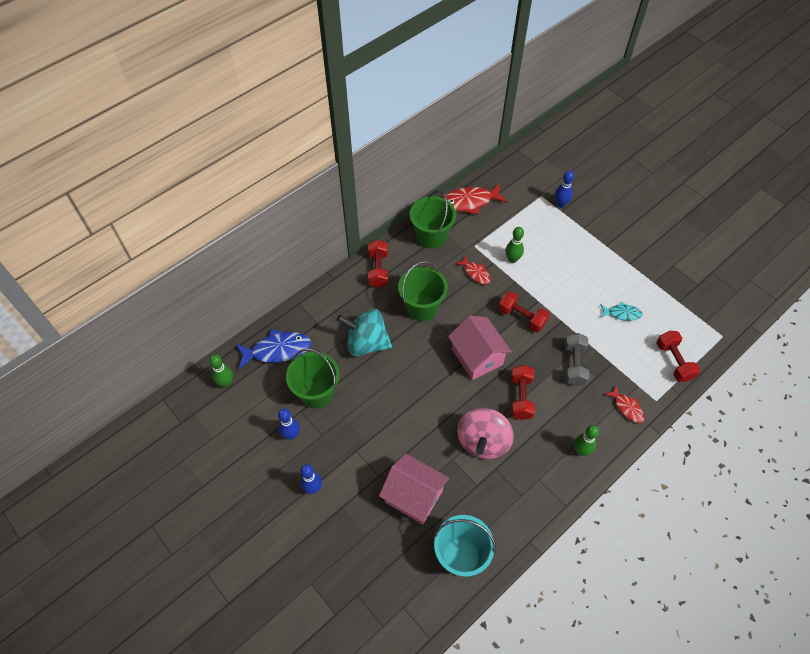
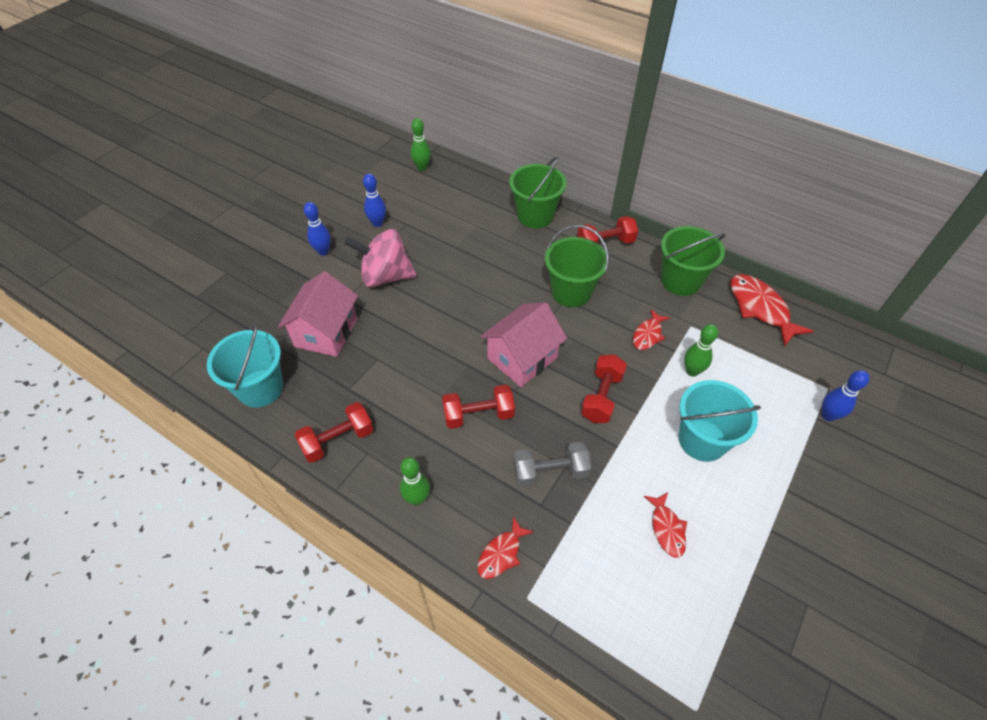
camera: 75 degrees right, 5 degrees down
blue fish [236,329,311,369] -> none
green bucket [286,348,339,409] -> green bucket moved to [509,157,566,228]
turquoise spinning top [337,309,392,356] -> none
pink spinning top [457,408,514,459] -> pink spinning top moved to [344,229,417,287]
turquoise fish [600,302,643,321] -> red fish [644,492,687,558]
red dumbbell [657,331,700,382] -> red dumbbell moved to [295,402,373,463]
none -> turquoise bucket [679,380,761,462]

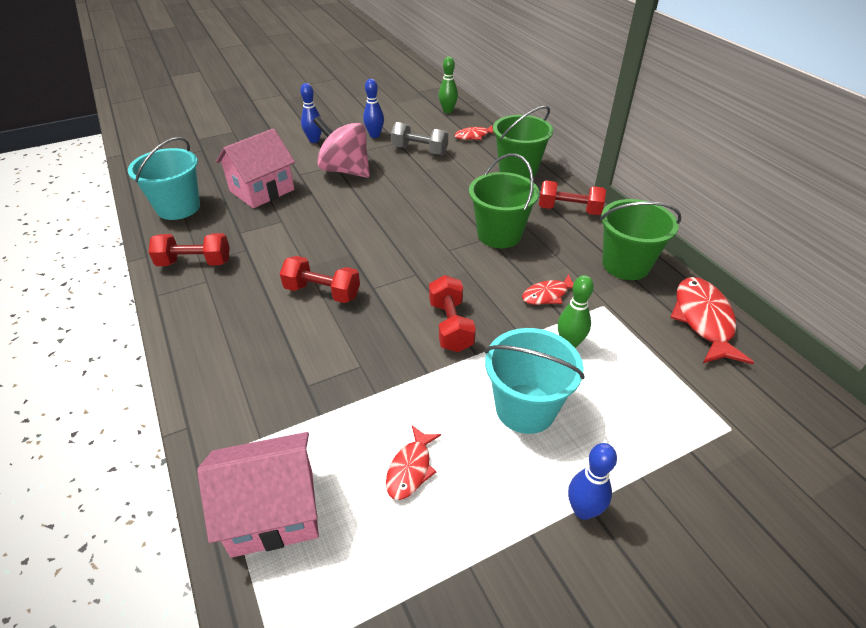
camera: 30 degrees right, 10 degrees down
green bowling pin [400,457,430,505] -> none
red fish [477,516,534,579] -> red fish moved to [454,125,494,140]
pink house [481,302,567,387] -> pink house moved to [197,432,319,558]
grey dumbbell [513,442,591,488] -> grey dumbbell moved to [391,122,448,155]
red dumbbell [581,355,627,423] -> red dumbbell turned 60 degrees counterclockwise [429,275,476,352]
blue bowling pin [822,370,869,421] -> blue bowling pin moved to [568,443,617,520]

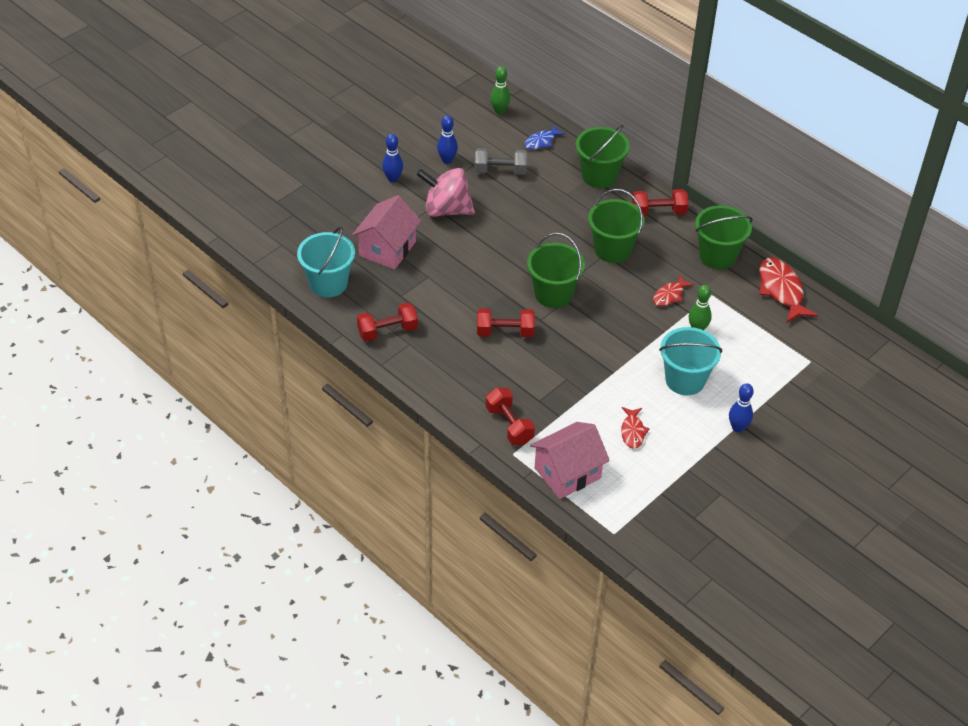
camera: 20 degrees left, 5 degrees up
red dumbbell [429,275,476,352] -> red dumbbell moved to [486,388,535,445]
red fish [454,125,494,140] -> blue fish [524,125,565,150]
none -> green bucket [527,233,585,308]

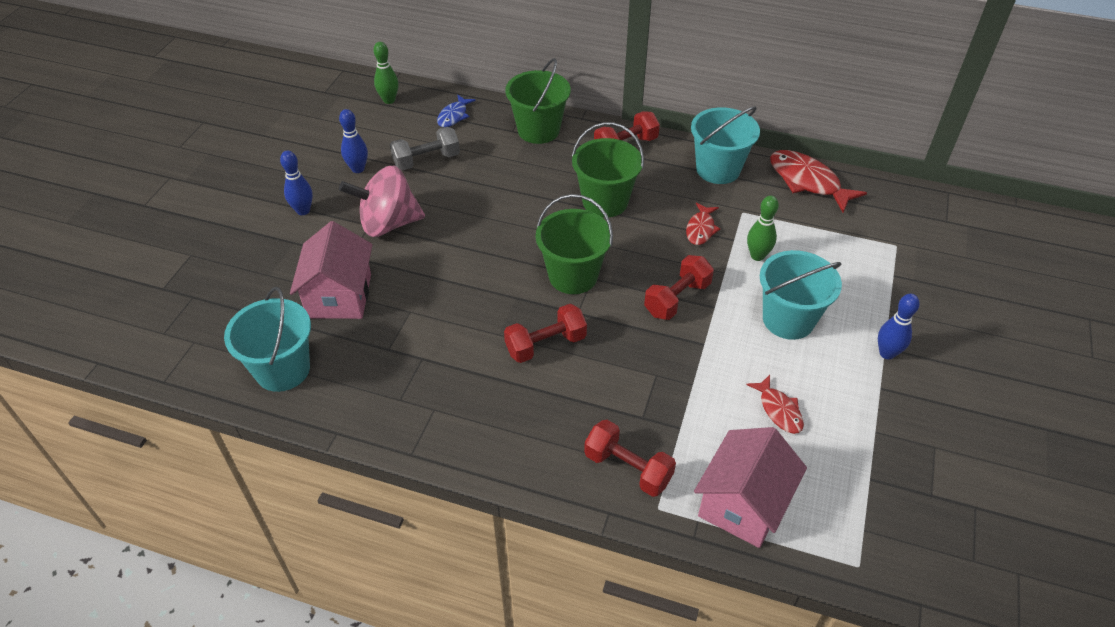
camera: 25 degrees left, 0 degrees up
red dumbbell [357,303,418,342] -> red dumbbell moved to [644,255,714,320]
green bucket [695,205,753,269] -> turquoise bucket [691,106,760,184]

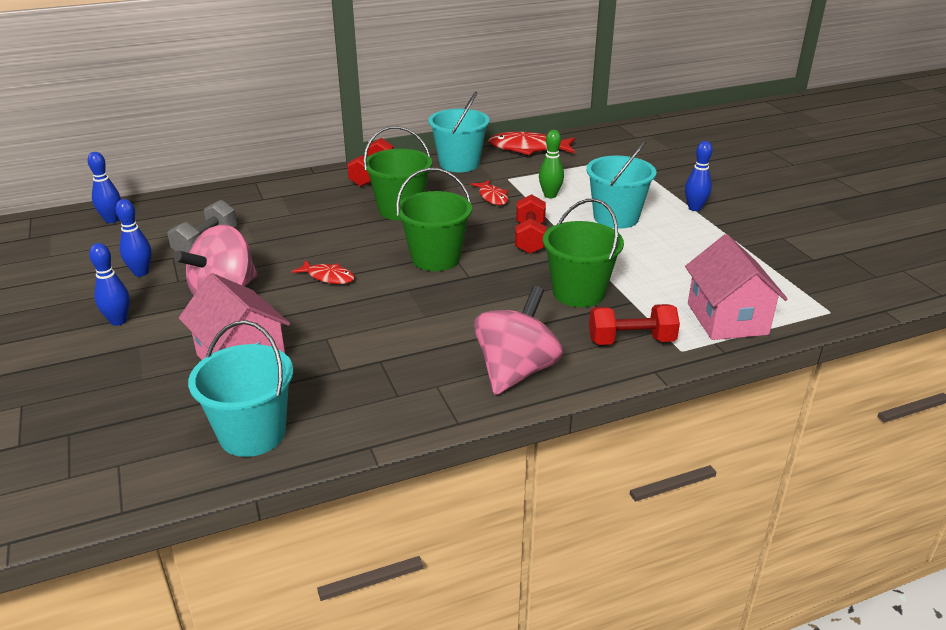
camera: 40 degrees left, 15 degrees down
green bowling pin [373,42,399,104] -> blue bowling pin [87,152,121,223]
blue fish [437,95,476,127] -> none
red dumbbell [504,304,587,363] -> none
green bucket [505,58,571,144] -> green bucket moved to [543,199,624,307]
red fish [746,375,804,434] -> red fish moved to [291,260,355,284]
none -> pink spinning top [474,286,563,395]

